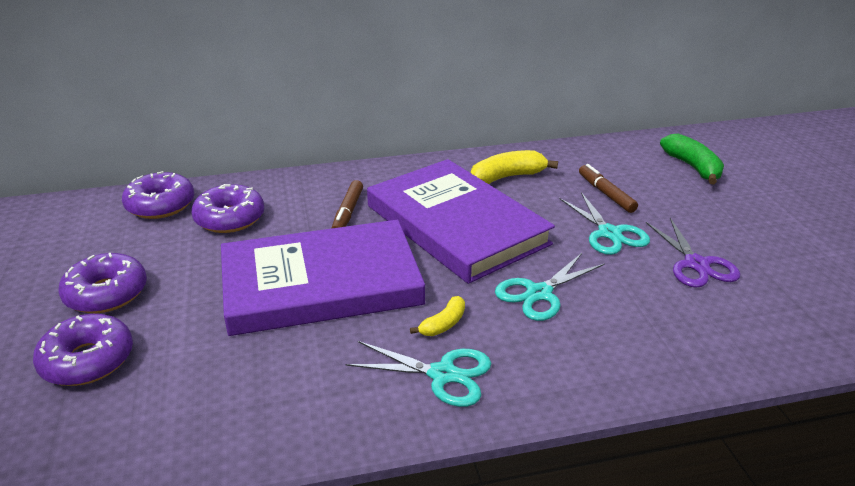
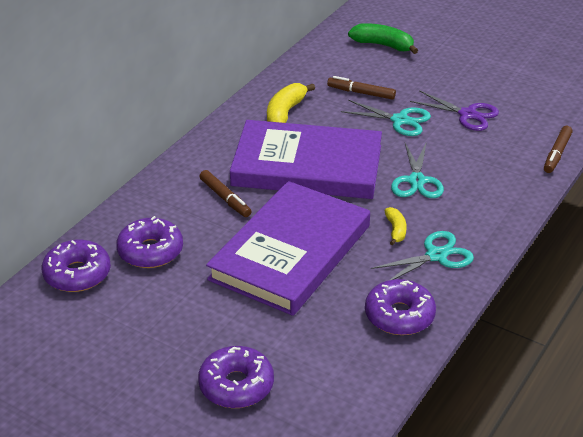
camera: 45 degrees left, 5 degrees up
purple donut [58,253,147,313] -> purple donut moved to [365,279,436,335]
none -> brown marker [544,126,573,173]

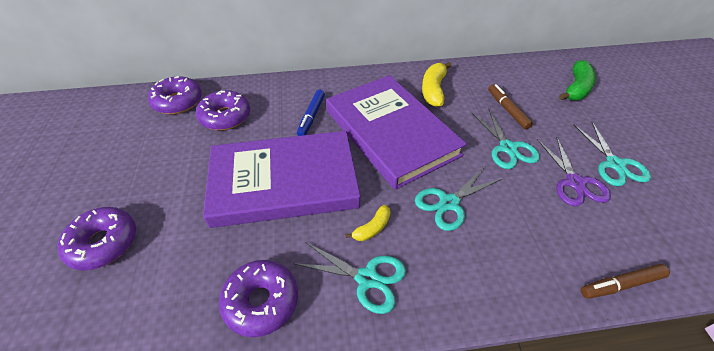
camera: 50 degrees right, 10 degrees up
brown marker [199,170,252,217] -> blue marker [297,90,325,136]
yellow banana [267,83,315,123] -> yellow banana turned 60 degrees counterclockwise [422,62,452,107]
green banana [348,23,418,54] -> green banana turned 45 degrees clockwise [559,60,596,101]
none -> turquoise scissors [574,122,651,186]

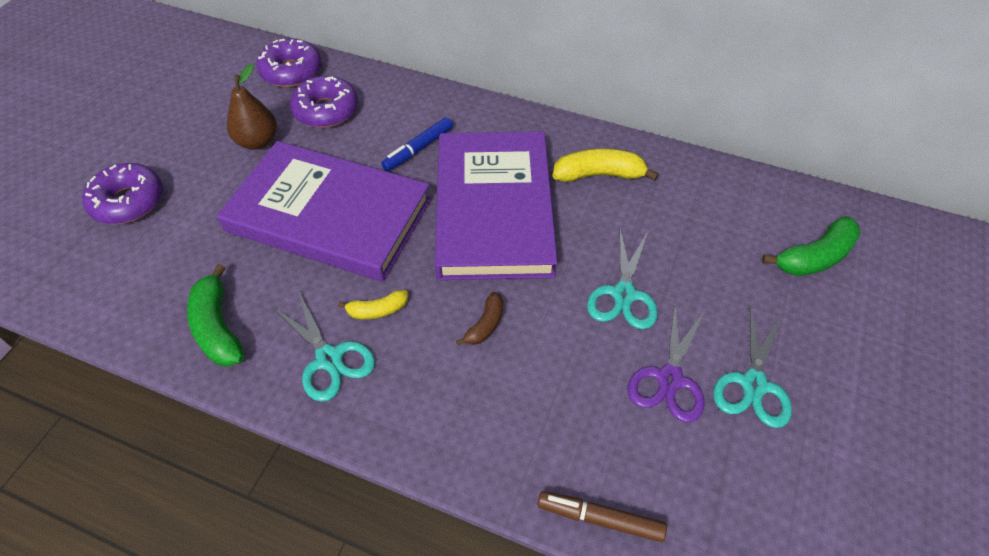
camera: 30 degrees right, 5 degrees up
purple donut [219,260,298,337] -> green banana [187,264,244,367]
turquoise scissors [415,167,503,231] -> brown banana [456,292,503,345]
yellow banana [422,62,452,107] -> yellow banana turned 45 degrees clockwise [553,148,659,182]
brown marker [488,84,533,130] -> none
none -> brown pear [227,64,277,150]

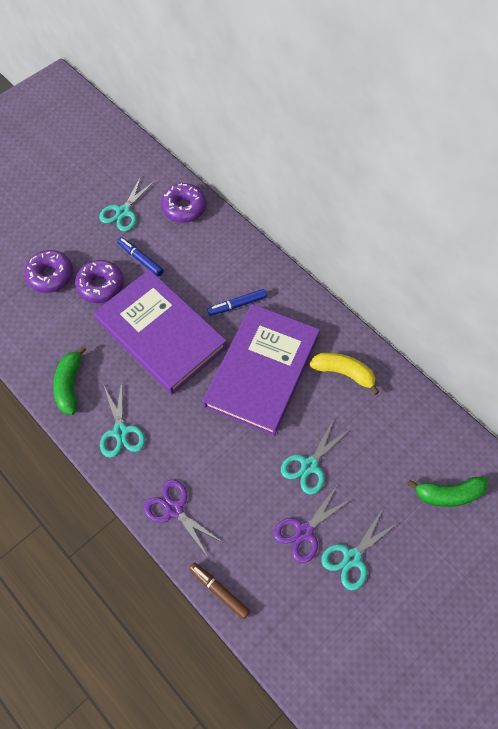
camera: 25 degrees right, 10 degrees up
brown pear [227,64,277,150] -> blue marker [117,237,164,276]
purple donut [290,76,358,128] -> purple donut moved to [75,260,124,303]
yellow banana [338,290,408,319] -> none
brown banana [456,292,503,345] -> none
none -> turquoise scissors [99,176,155,232]
none -> purple scissors [144,479,222,557]

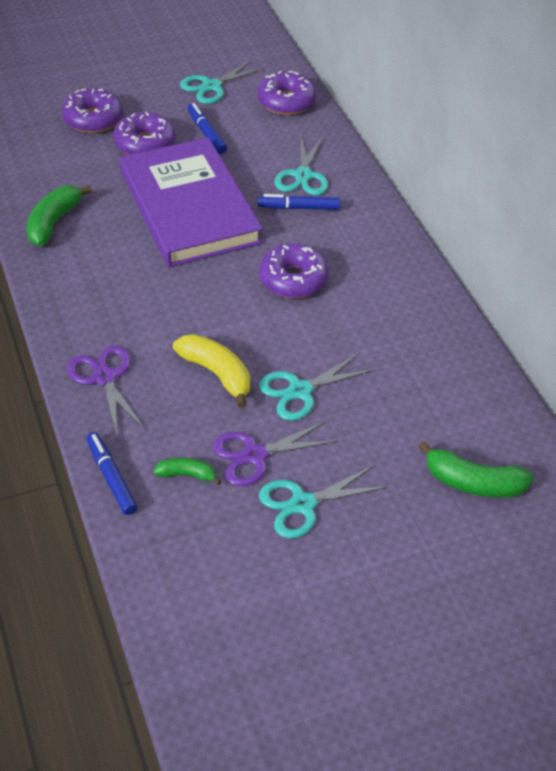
camera: 20 degrees right, 15 degrees down
turquoise scissors [100,381,145,458] -> turquoise scissors moved to [274,135,328,196]
brown marker [189,563,250,619] -> blue marker [86,432,138,515]
purple book [203,304,320,436] -> purple donut [259,243,329,298]
yellow banana [309,353,379,395] -> yellow banana moved to [173,334,250,408]
none -> green banana [153,458,222,485]

